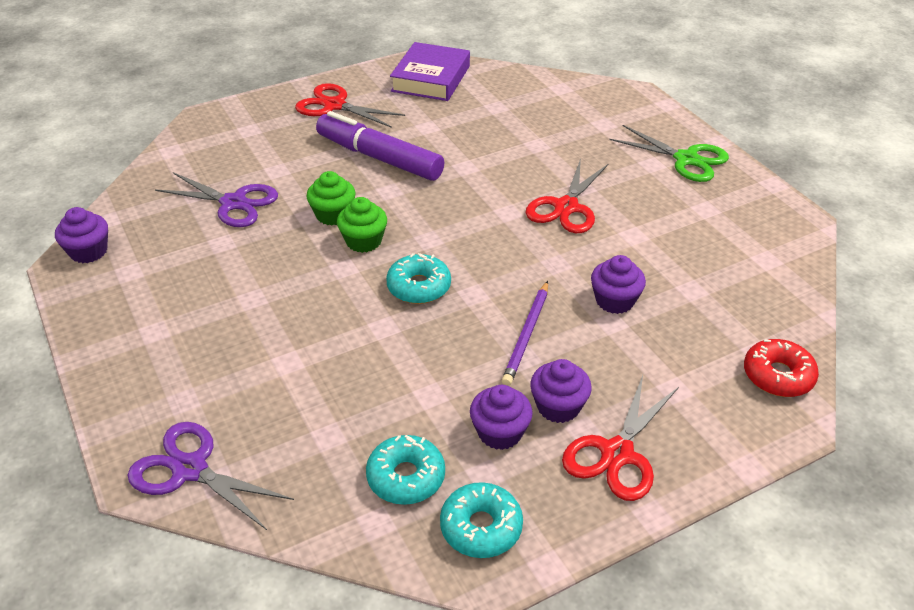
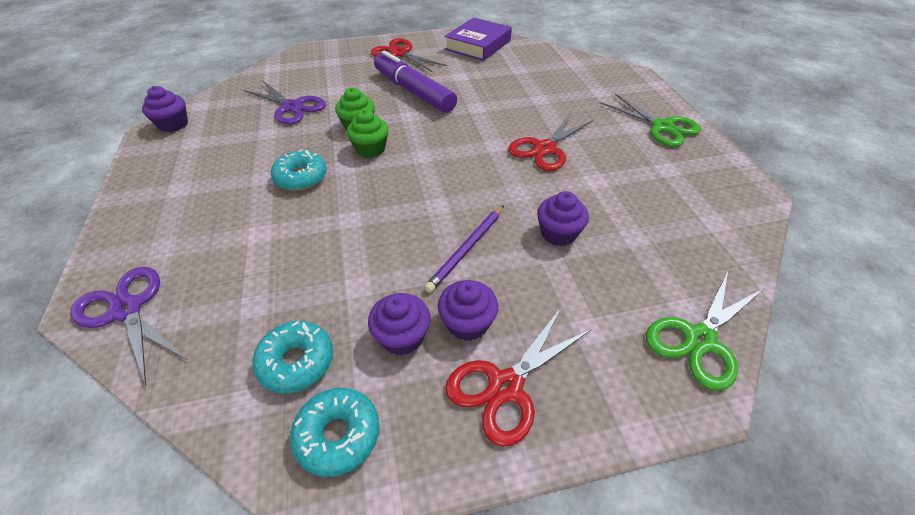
camera: 15 degrees right, 5 degrees up
turquoise donut [386,253,451,304] -> turquoise donut moved to [271,149,327,191]
red donut [744,339,819,397] -> green scissors [646,271,763,391]

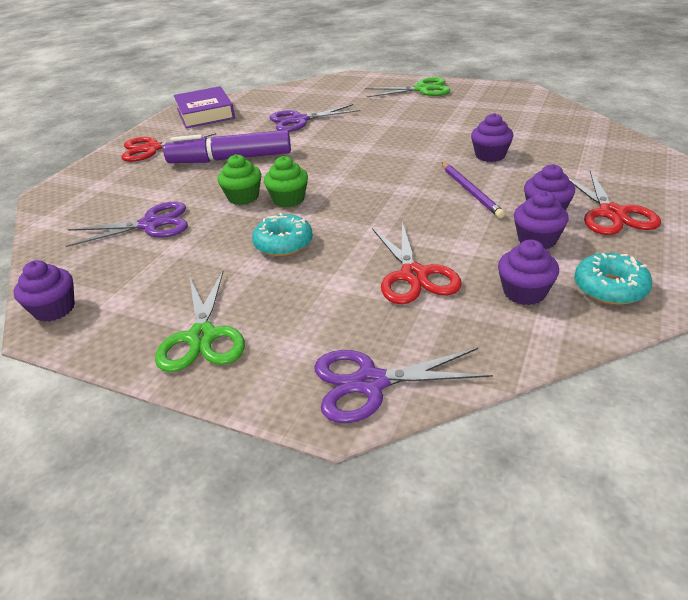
camera: 50 degrees left, 10 degrees down
turquoise donut [252,321,333,394] -> purple cupcake [498,240,559,305]
red scissors [508,114,593,171] -> red scissors moved to [372,222,462,304]
green scissors [646,271,763,391] -> green scissors moved to [155,271,245,372]
none -> purple scissors [269,104,360,132]

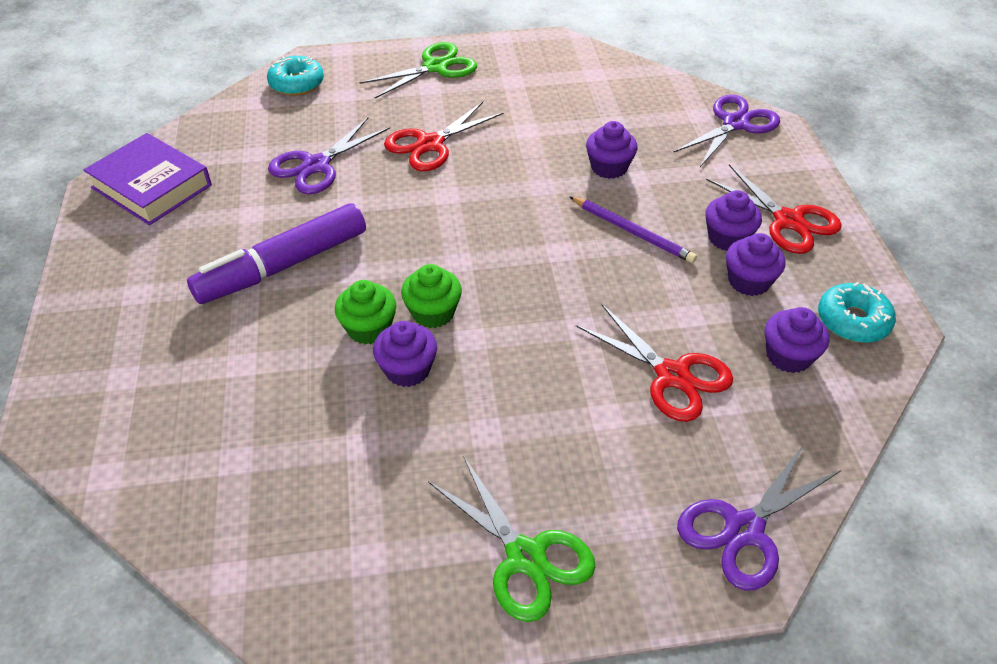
camera: 35 degrees left, 10 degrees up
purple cupcake [14,260,75,322] -> purple cupcake moved to [373,321,437,387]
purple scissors [66,202,188,247] -> purple scissors moved to [673,95,780,167]
red scissors [121,133,216,162] -> red scissors moved to [384,102,504,171]
turquoise donut [252,213,313,256] -> turquoise donut moved to [267,56,324,96]

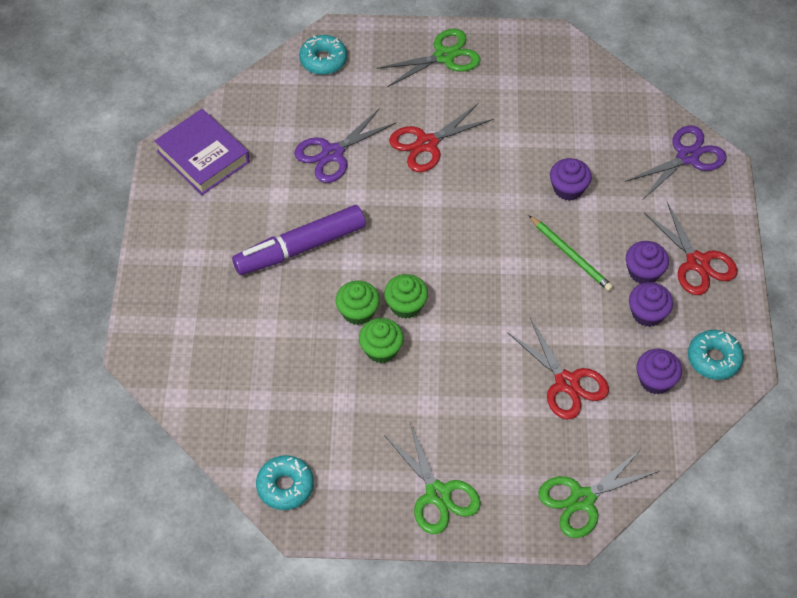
camera: 10 degrees right, 10 degrees up
purple cupcake [373,321,437,387] -> green cupcake [359,318,404,363]
purple pencil [569,196,697,263] -> green pencil [529,215,613,291]
purple scissors [677,444,841,591] -> green scissors [538,448,659,538]
none -> turquoise donut [256,455,314,510]

